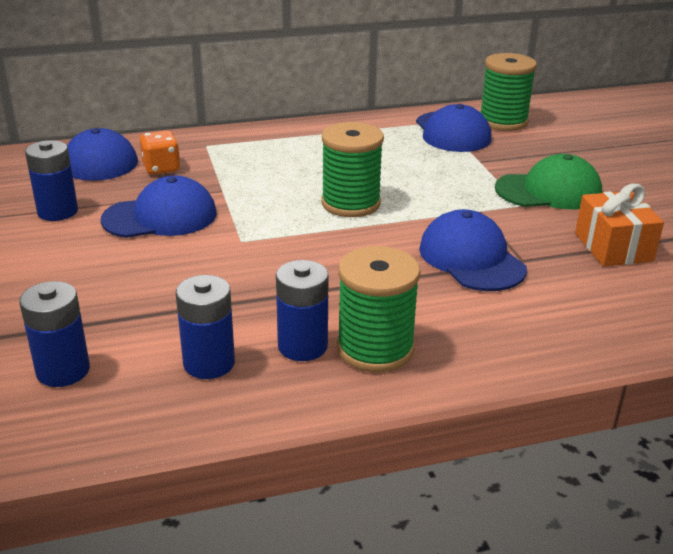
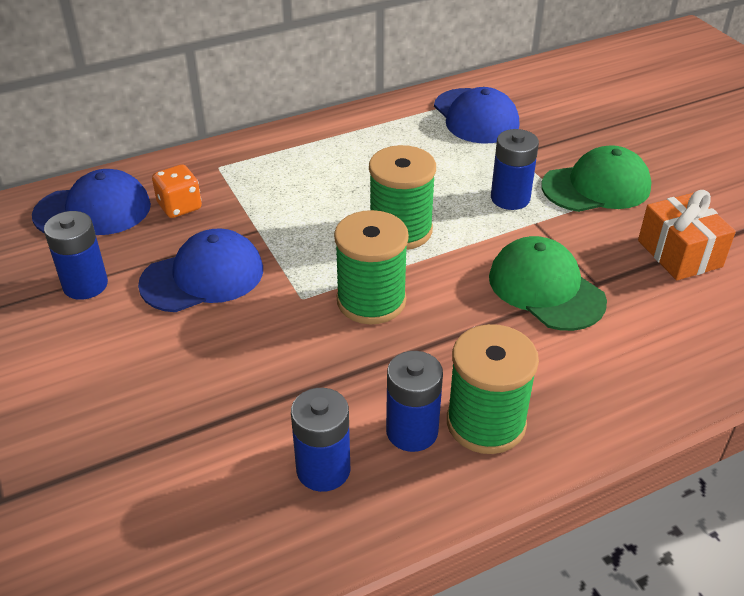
camera: 10 degrees left, 10 degrees up
blue battery [19,281,90,387] -> blue battery moved to [491,129,539,210]
blue cap [419,209,527,291] -> green cap [489,236,607,331]
green spool [481,53,537,131] -> green spool moved to [334,210,409,324]

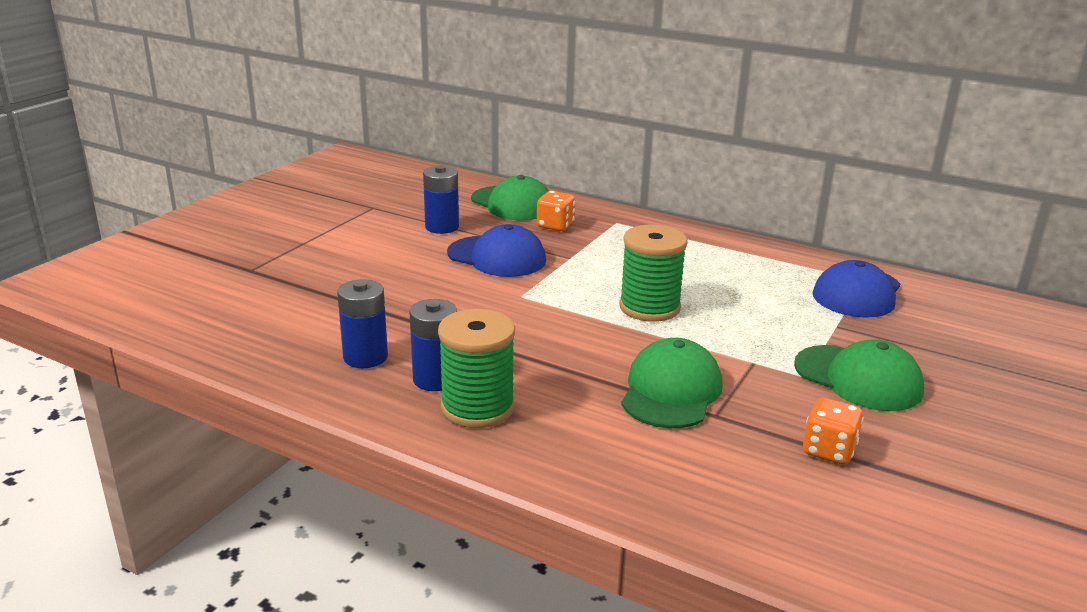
camera: 55 degrees right, 15 degrees down
blue cap [32,169,151,235] -> green cap [471,175,549,220]
green spool [334,210,409,324] -> none
blue battery [491,129,539,210] -> none
orange gift [638,190,736,280] -> orange dice [803,398,864,464]

